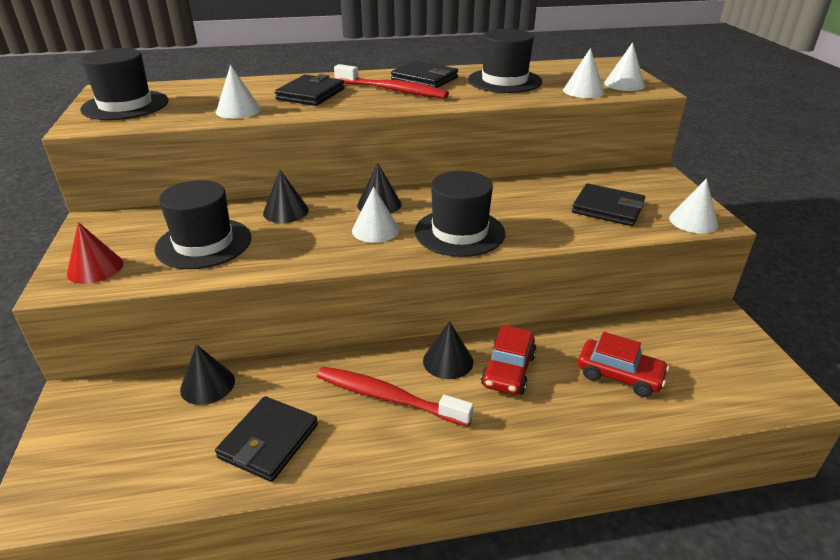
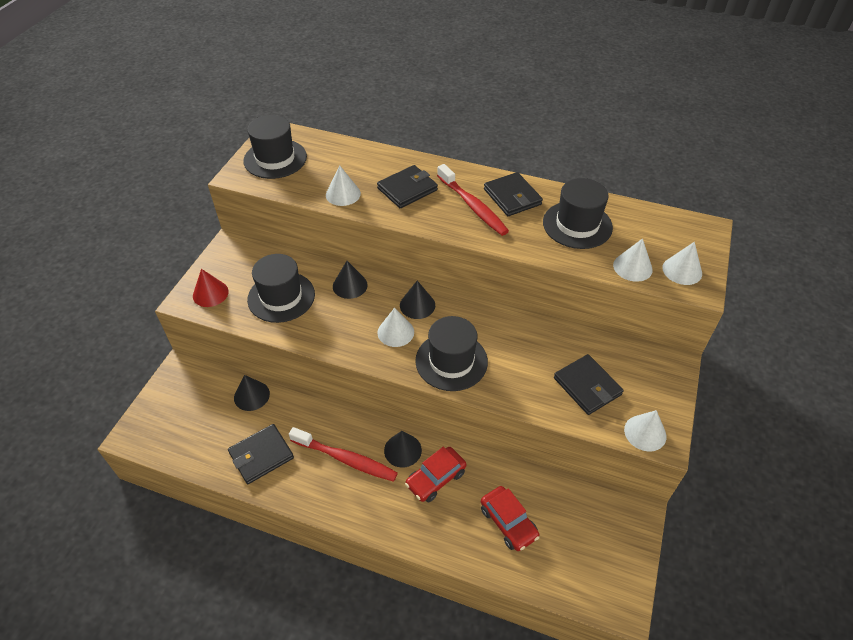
camera: 30 degrees right, 15 degrees up
red toothbrush [317,367,474,427] -> red toothbrush turned 150 degrees clockwise [289,427,398,482]

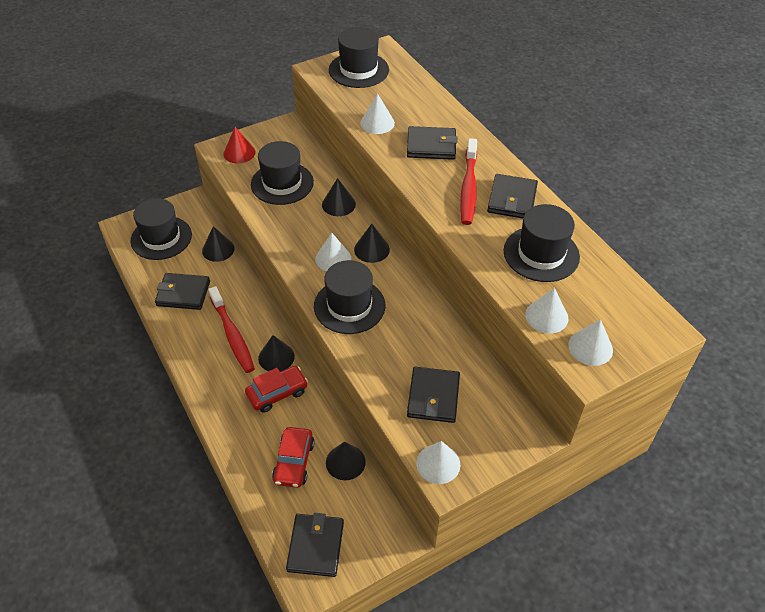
camera: 40 degrees right, 0 degrees up
red car [405,447,466,502] -> red car turned 150 degrees clockwise [245,366,308,413]
none -> black hat [130,198,192,260]
none -> black wallet [286,513,344,577]
none -> black cone [326,442,366,480]

